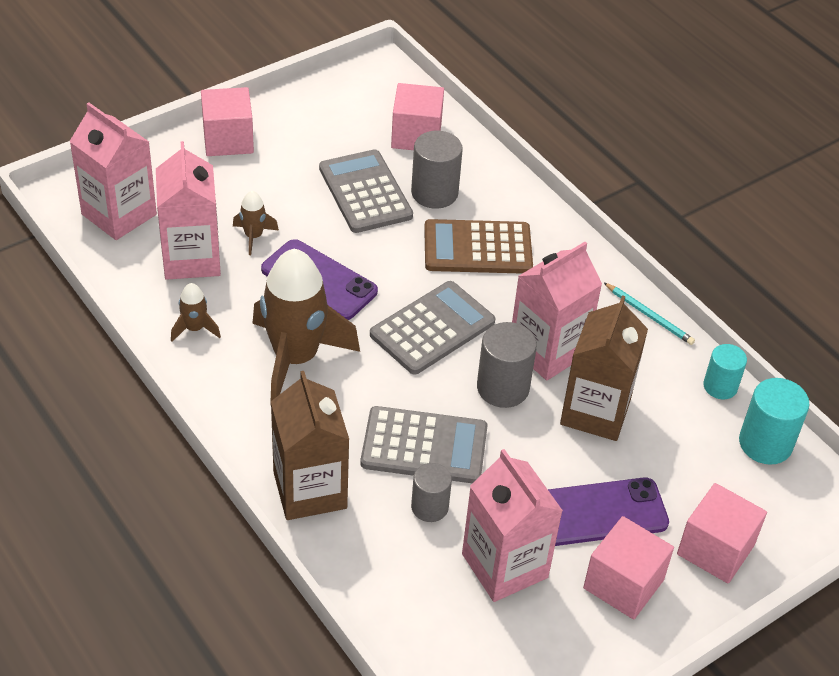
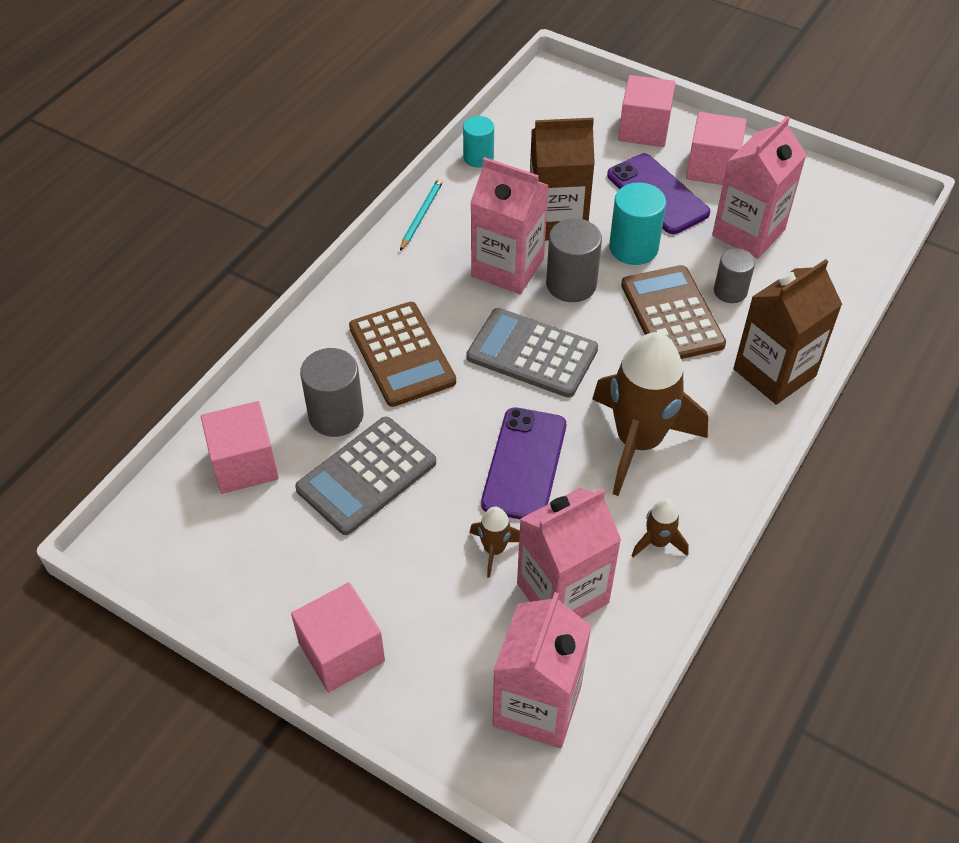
camera: 110 degrees left, 5 degrees up
grey calculator [360,406,488,483] -> brown calculator [621,265,726,359]
turquoise cylinder [739,378,810,465] -> turquoise cylinder moved to [609,182,666,265]

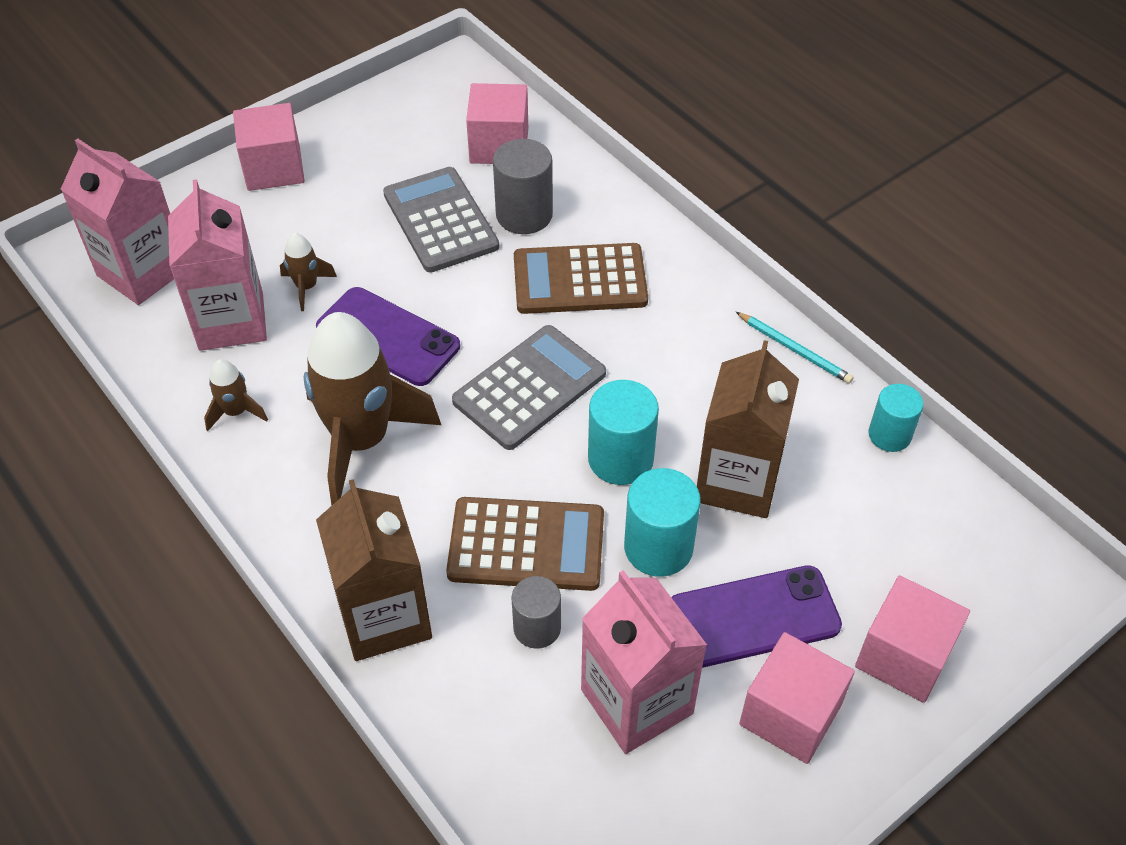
camera: 110 degrees right, 0 degrees up
pink carton [470,157,549,294] -> none
grey cylinder [546,218,602,302] -> turquoise cylinder [588,380,659,485]

